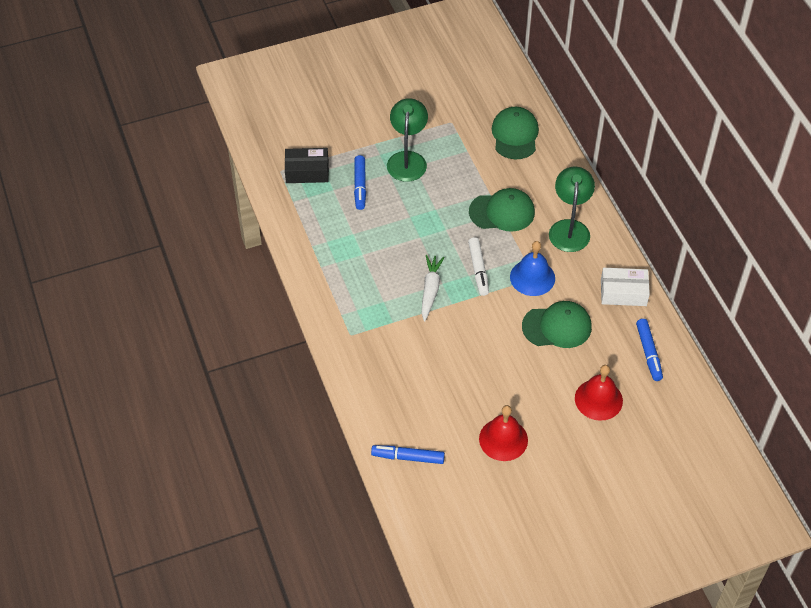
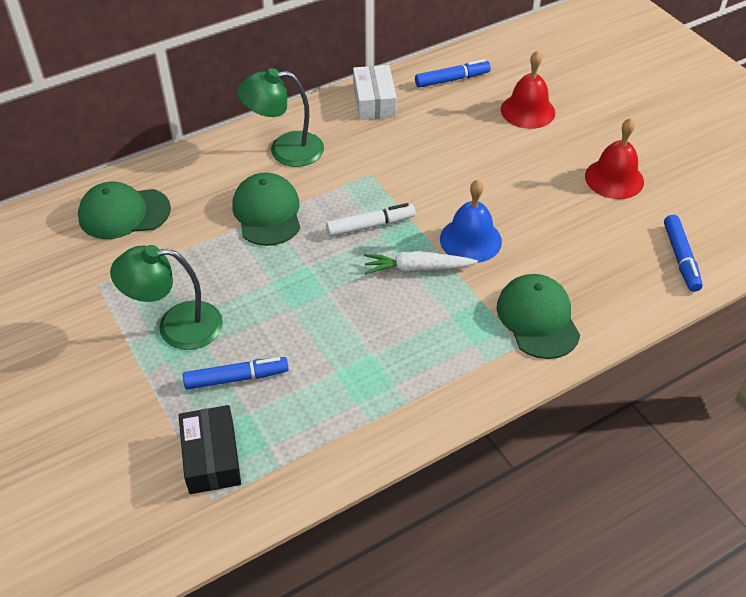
camera: 100 degrees left, 5 degrees down
blue bell [510,241,555,296] -> blue bell moved to [440,180,502,263]
green cap [522,301,592,348] -> green cap moved to [497,274,580,359]

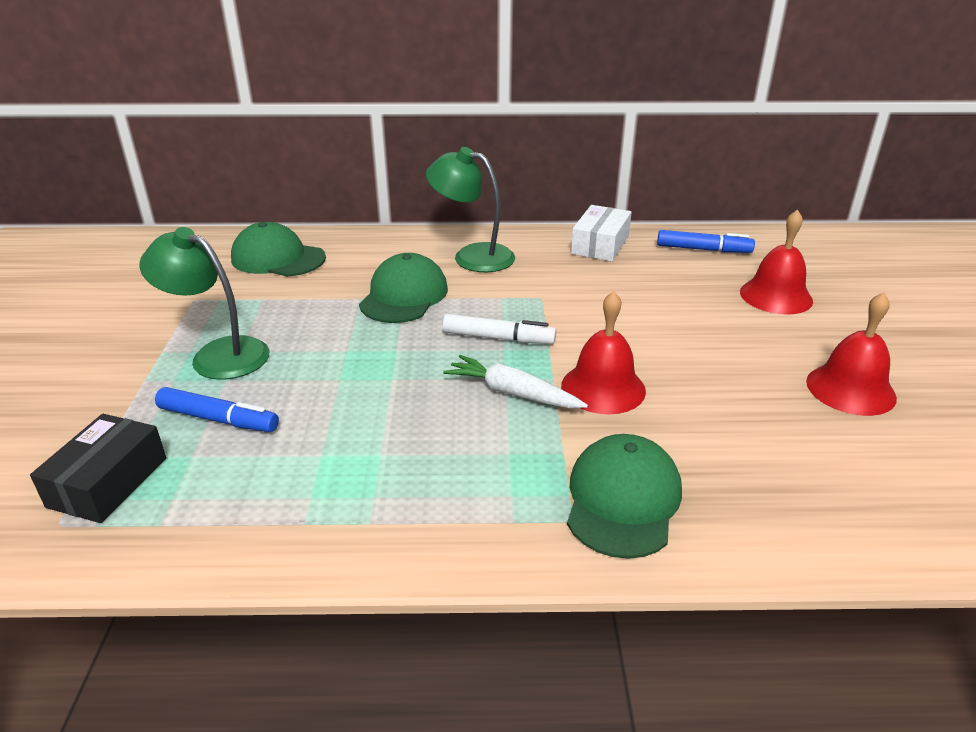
camera: 30 degrees right, 15 degrees down
blue bell [440,180,502,263] -> red bell [561,291,646,414]
blue marker [664,215,703,292] -> none

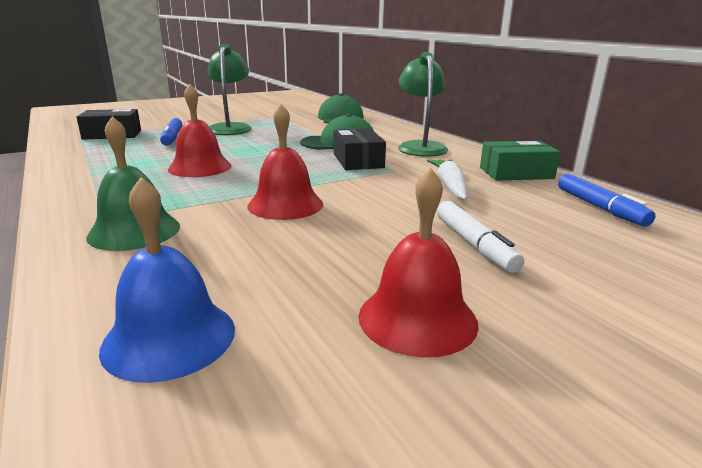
camera: 60 degrees right, 10 degrees down
white marker [442,314,556,344] -> white marker moved to [437,201,524,273]
white carrot [443,355,588,408] -> white carrot moved to [427,159,467,200]
green cap [567,434,682,559] -> green bell [86,116,180,251]
white box [571,205,632,262] -> green box [480,141,561,181]
red bell [740,210,813,314] -> red bell moved to [168,84,232,177]
none -> blue bell [99,177,235,383]
none -> black box [334,128,386,170]

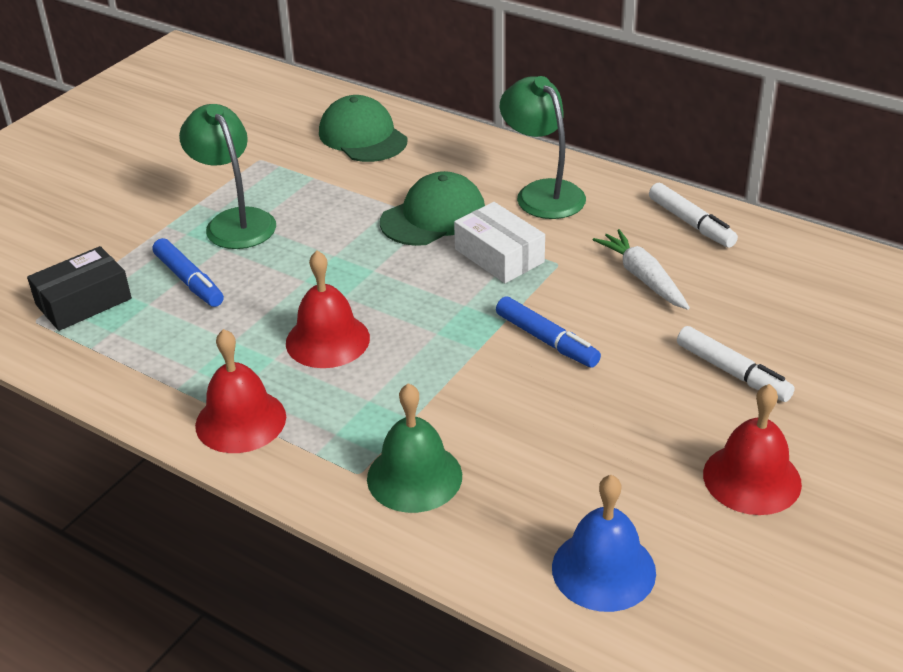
camera: 25 degrees left, 15 degrees up
red bell [247,104,323,220] -> red bell moved to [195,329,286,453]
black box [334,128,386,170] -> white box [454,202,545,283]
green box [480,141,561,181] -> white marker [649,183,738,248]
blue marker [558,174,656,227] -> blue marker moved to [496,296,601,367]

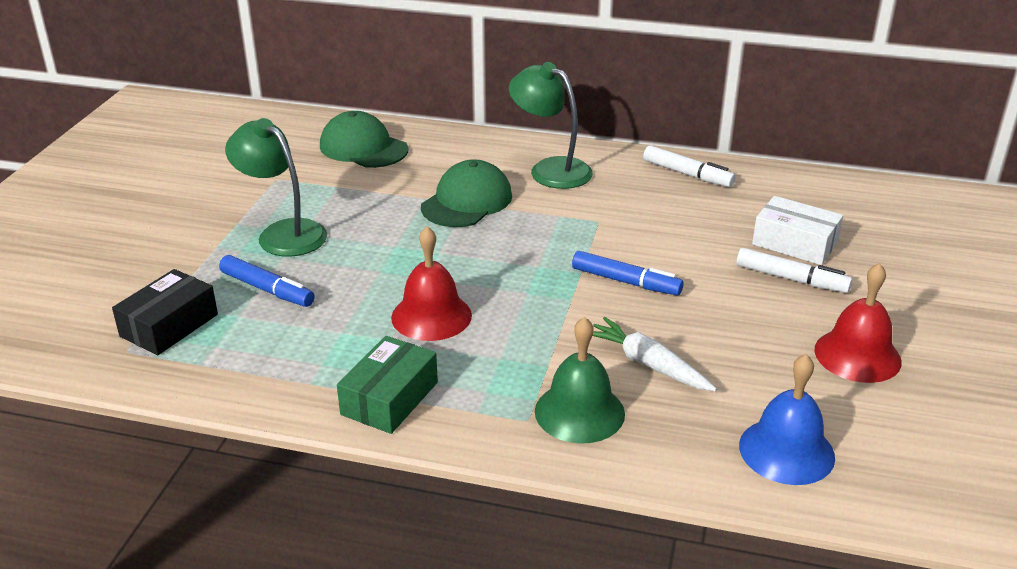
camera: 20 degrees left, 5 degrees down
red bell [195,329,286,453] -> green box [337,336,438,434]
white box [454,202,545,283] -> white box moved to [752,196,843,265]
white carrot [593,229,690,310] -> white carrot moved to [593,317,717,391]

